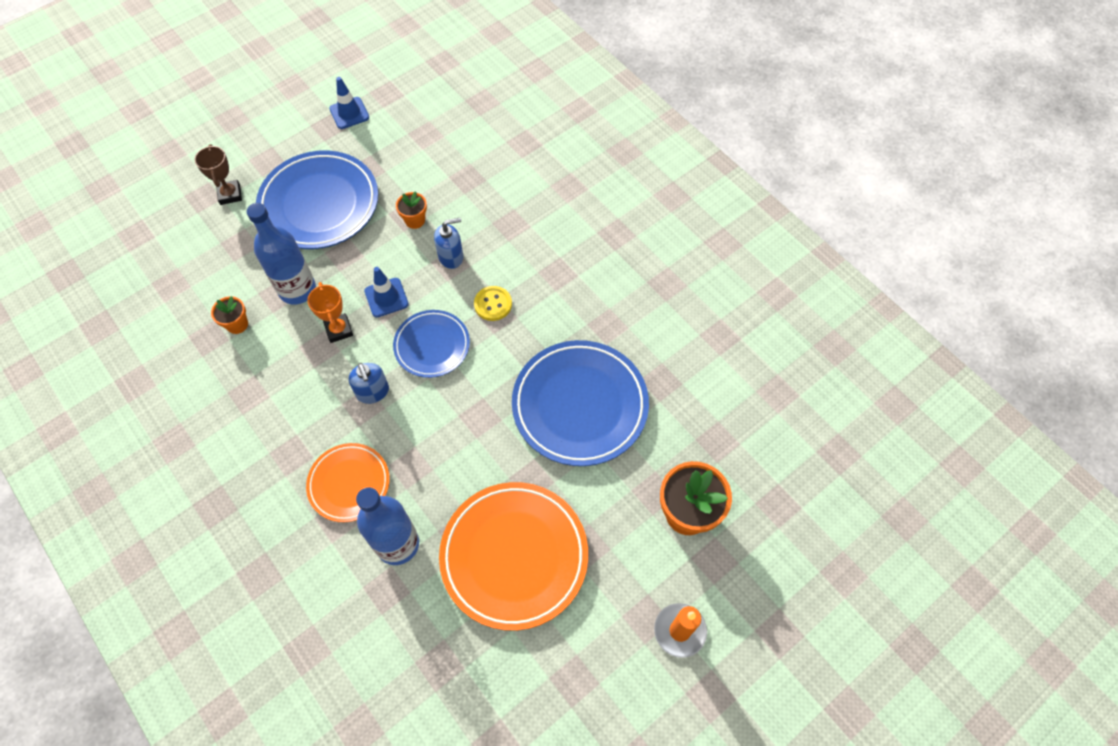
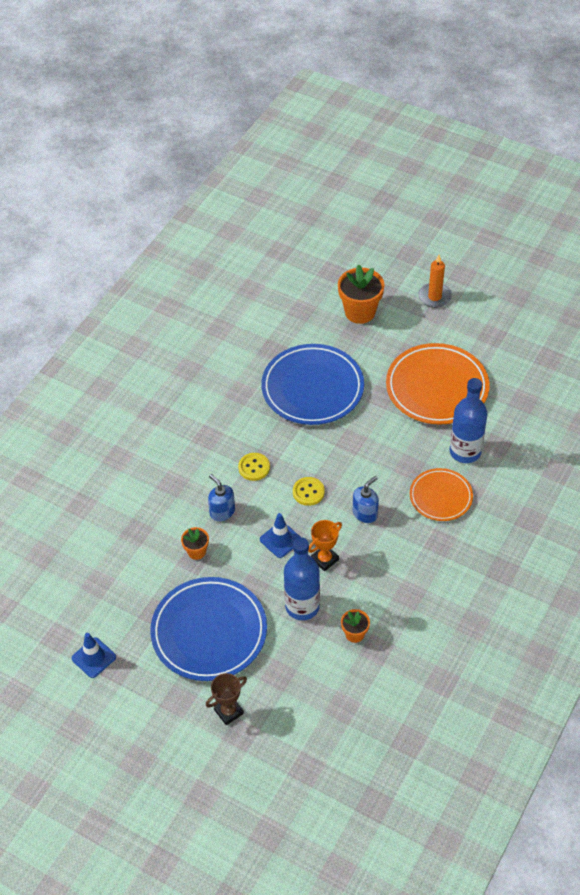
camera: 110 degrees left, 10 degrees down
blue plate [393,310,470,378] -> yellow button [293,477,325,506]

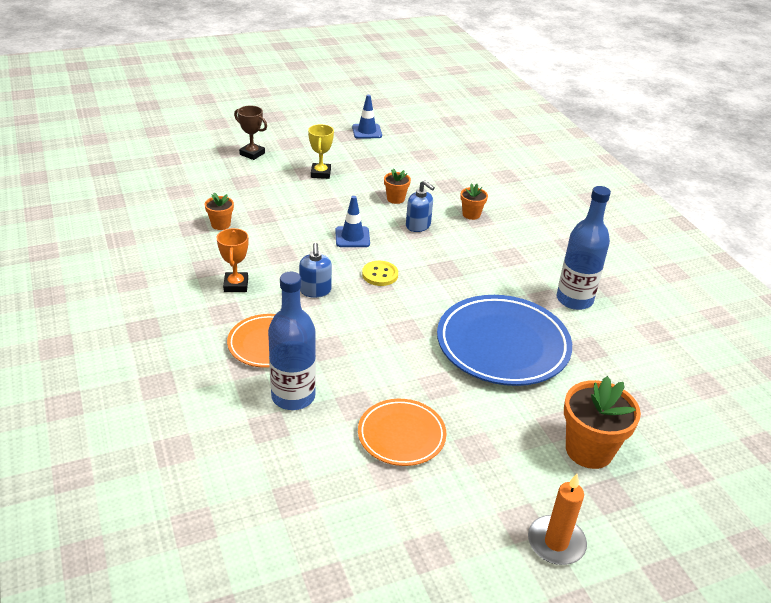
camera: 125 degrees right, 15 degrees down
blue plate [150,577,267,681] -> yellow trophy [308,124,334,179]
brown trophy [206,673,247,725] -> brown trophy turned 60 degrees counterclockwise [234,106,267,160]
blue soap dispenser [208,474,235,521] -> blue soap dispenser turned 45 degrees clockwise [406,180,435,232]
yellow button [238,453,270,481] -> none
blue bottle [284,537,320,620] -> blue bottle moved to [557,186,611,310]
orange trophy [308,520,342,571] -> orange trophy moved to [217,228,249,292]
orange plate [386,343,489,425] -> orange plate [358,399,447,466], size x0.58
none -> orange flower pot [460,183,488,220]

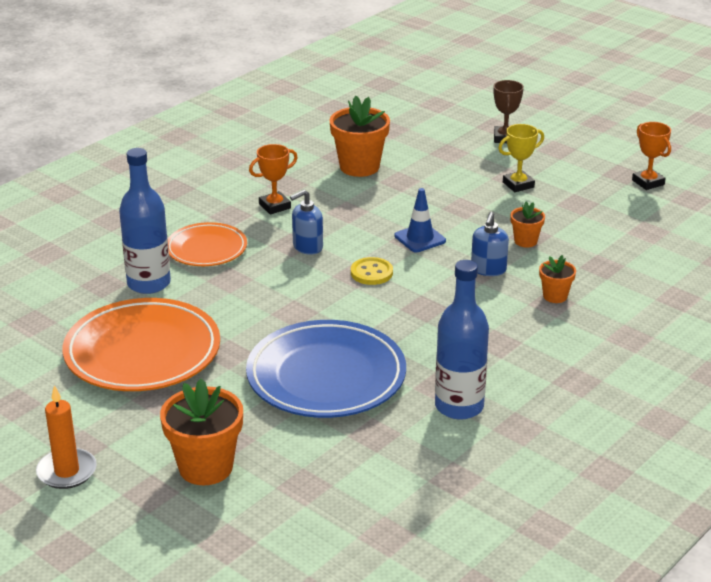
camera: 65 degrees right, 5 degrees down
orange flower pot [205,192,234,230] -> orange flower pot [330,96,390,177], size x1.89
blue traffic cone [352,95,382,139] -> orange trophy [632,122,671,190]
orange plate [358,399,447,466] -> orange plate [63,298,220,391], size x1.72

